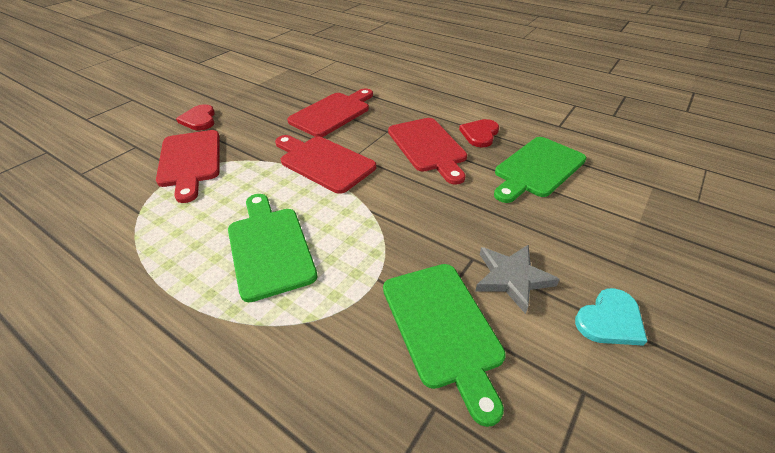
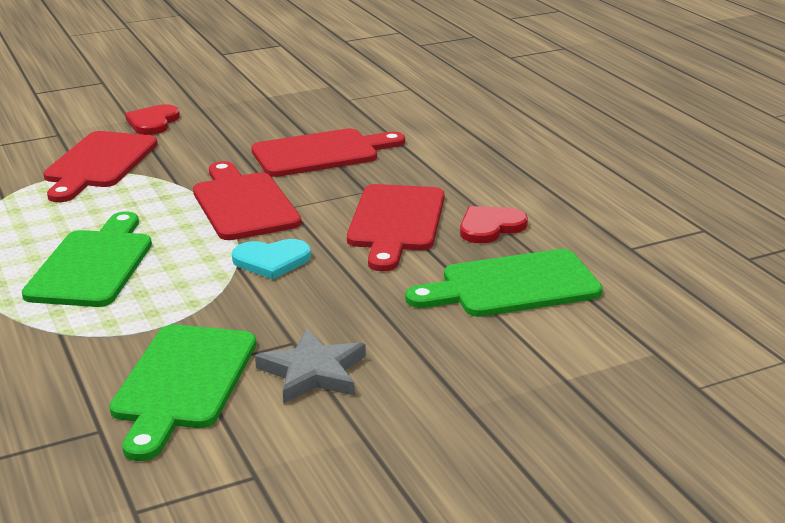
camera: 30 degrees right, 15 degrees down
turquoise heart [575,288,647,346] -> turquoise heart moved to [232,239,311,279]

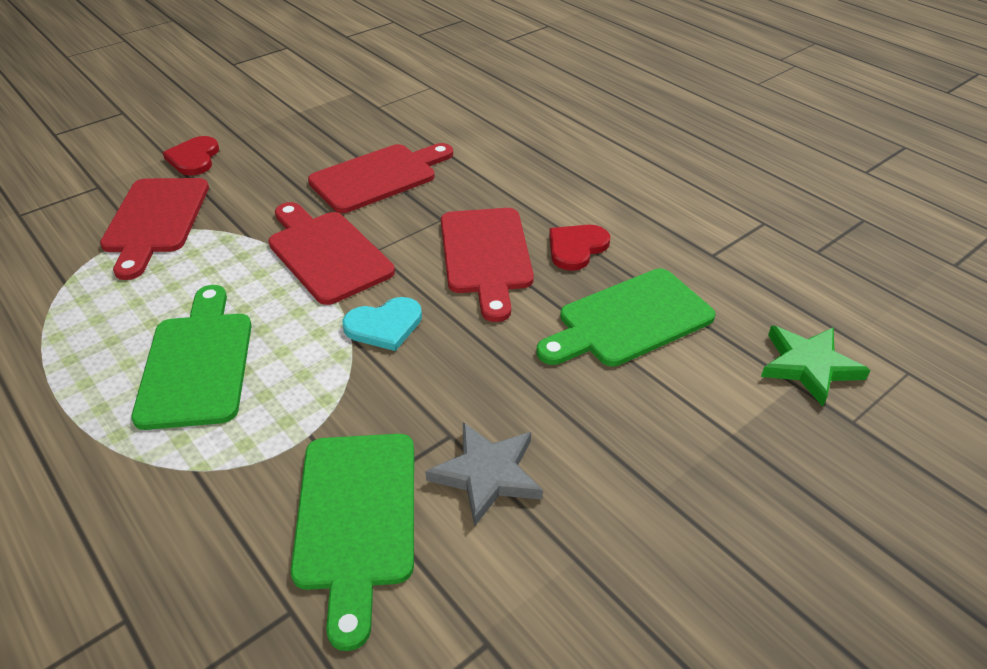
camera: 15 degrees left, 15 degrees up
none -> green star [761,325,870,407]

